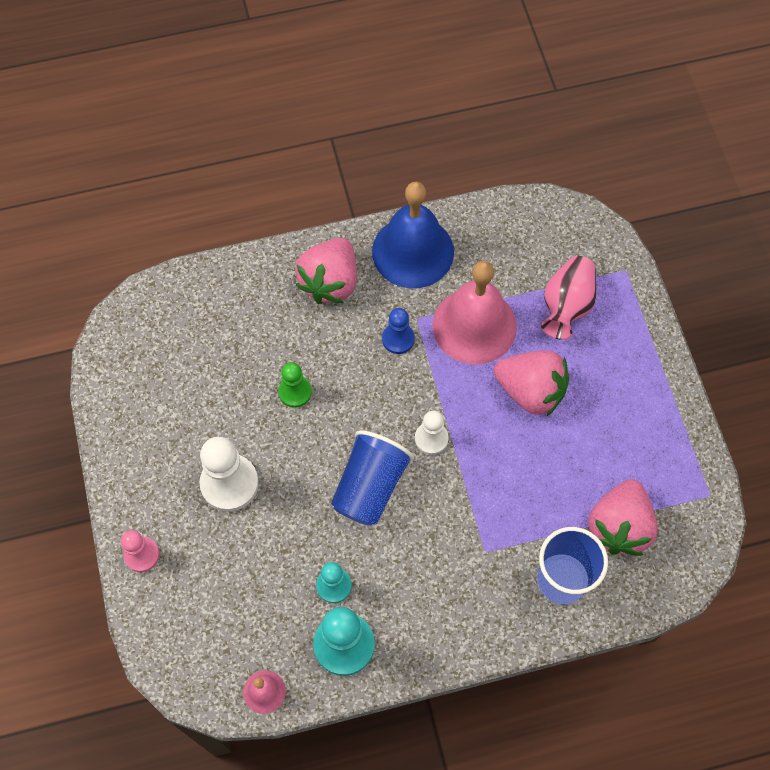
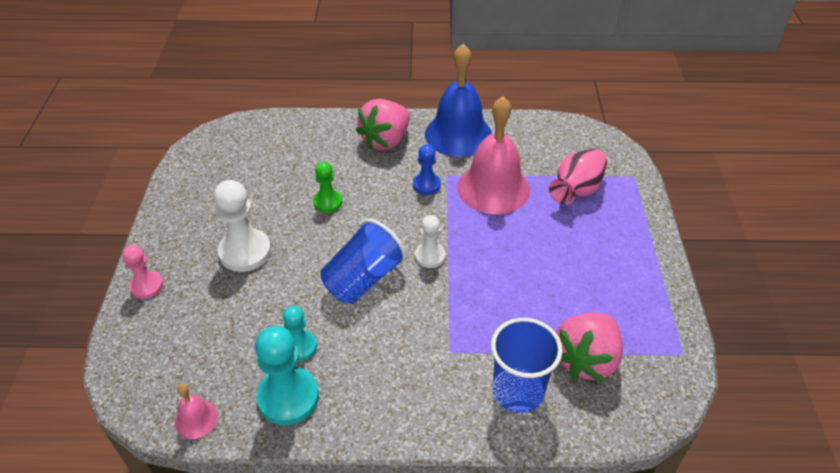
camera: 15 degrees right, 20 degrees down
pink strawberry [494,350,569,417] -> none

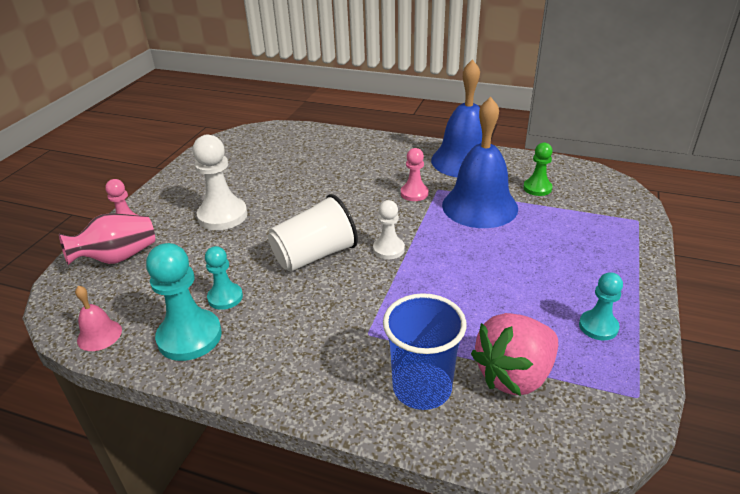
camera: 20 degrees right, 10 degrees down
green pawn [313,162,342,213] -> green pawn moved to [523,142,553,196]
blue cup [320,219,406,304] -> white cup [268,194,358,272]
pink strawberry [356,99,410,150] -> none
blue pawn [413,144,441,195] -> pink pawn [401,148,429,201]
pink bell [457,96,530,214] -> blue bell [442,97,518,228]
pink vase [549,148,607,205] -> pink vase moved to [59,213,155,265]
none -> turquoise pawn [579,272,623,340]

